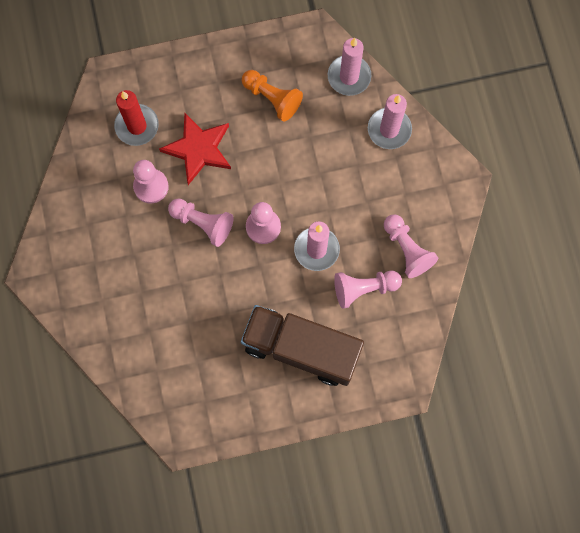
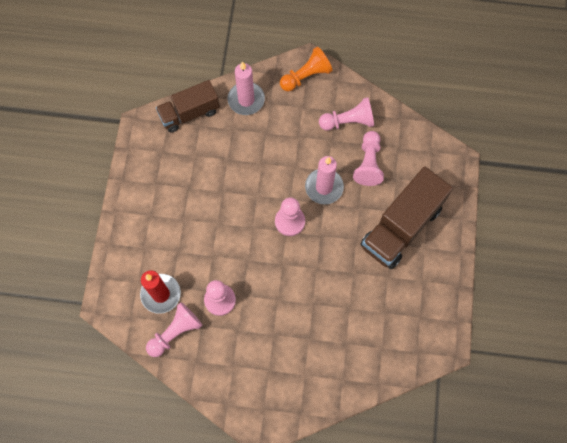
camera: 70 degrees left, 5 degrees down
red star [159,113,231,185] -> none
pink pawn [168,198,234,247] -> pink pawn moved to [146,302,203,357]
orange pawn [241,70,303,122] -> orange pawn moved to [280,47,333,91]
pink candle [328,38,371,96] -> brown truck [156,80,220,132]

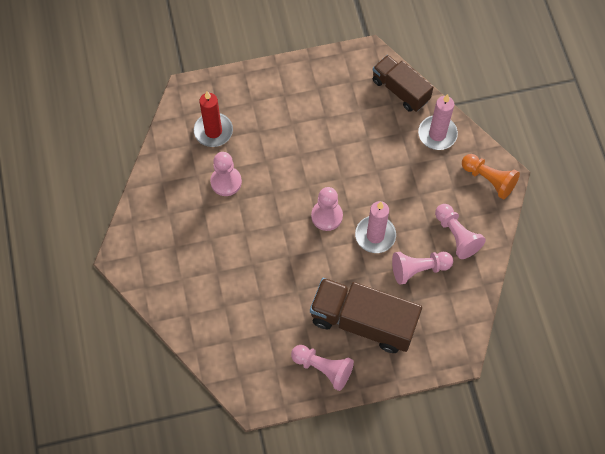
camera: 70 degrees right, 5 degrees down
pink pawn [146,302,203,357] -> pink pawn moved to [291,345,354,391]

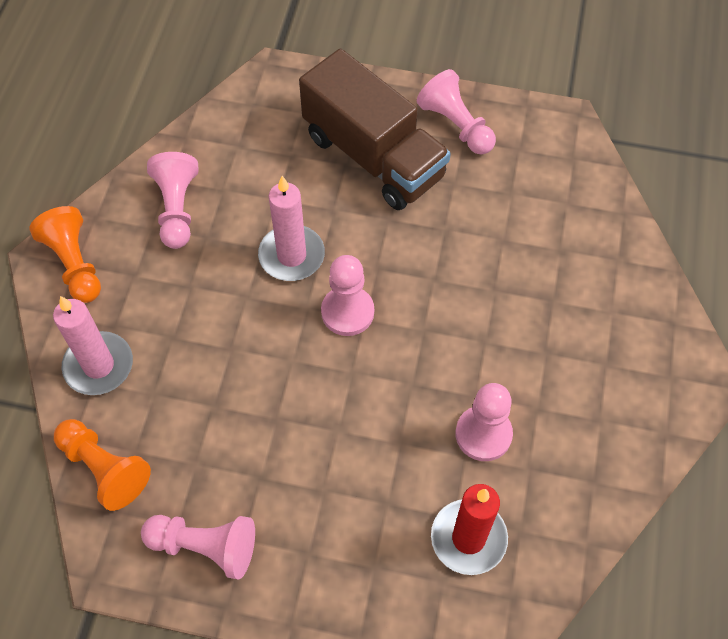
camera: 155 degrees left, 5 degrees down
brown truck [372,55,433,112] -> orange pawn [54,419,151,511]
pink pawn [392,252,453,285] -> pink pawn moved to [141,515,255,580]

